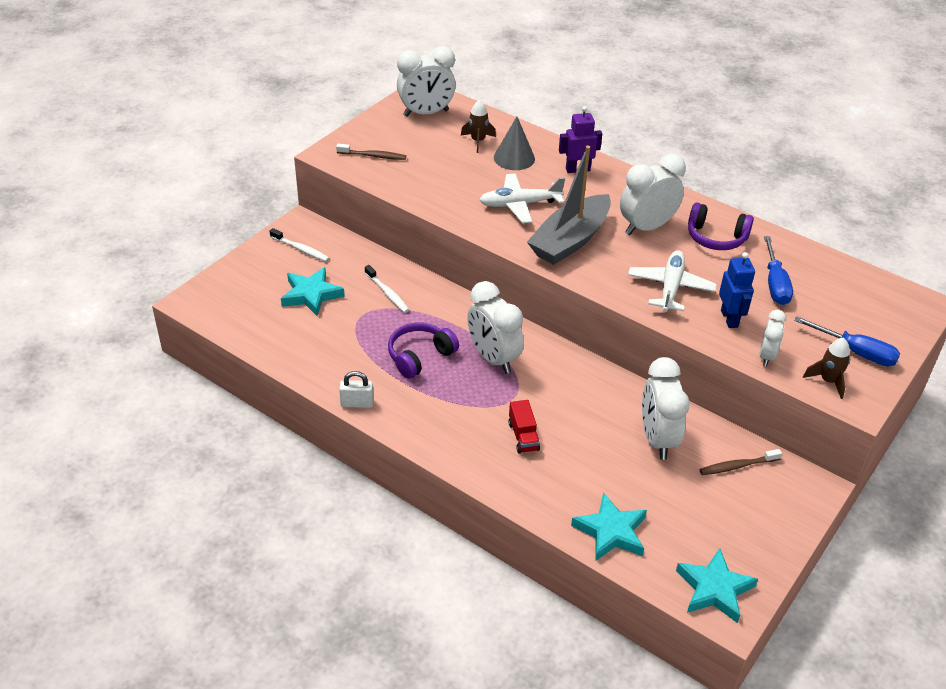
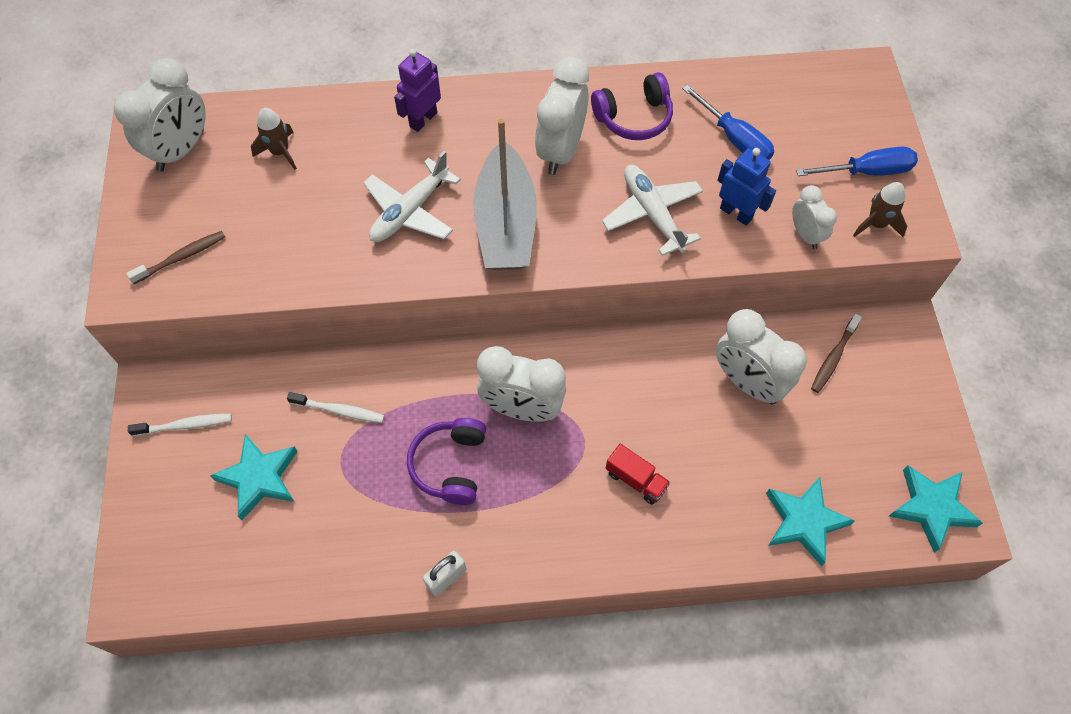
camera: 40 degrees left, 20 degrees up
grey cone [494,116,535,170] -> none

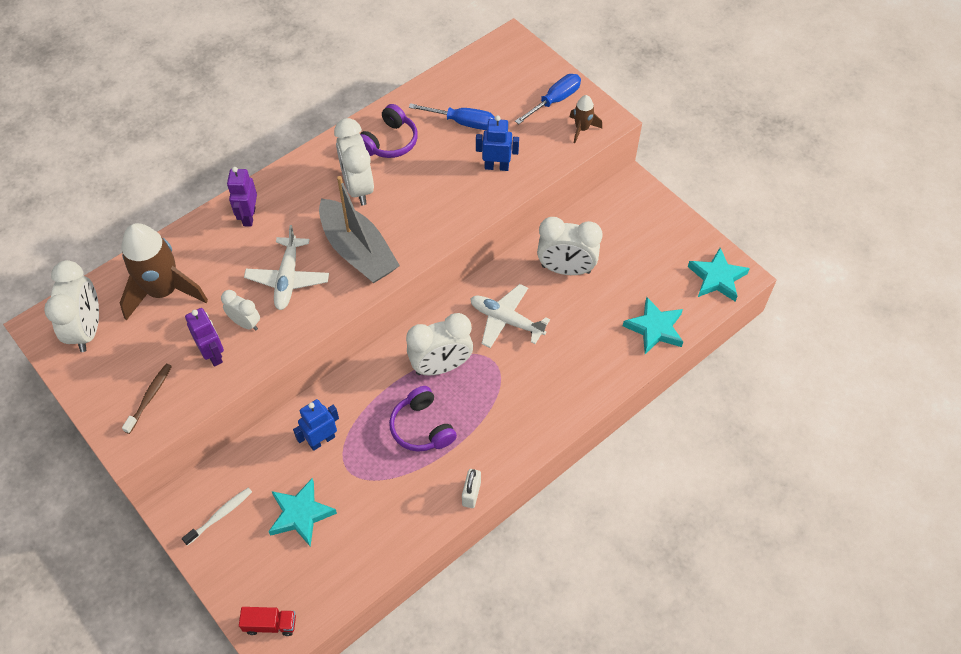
camera: 35 degrees left, 5 degrees down
brown rocket [251,108,297,170] -> brown rocket [120,223,208,321], size x2.08
white toothbrush [287,392,384,423] -> blue robot [293,399,339,451]
white plane [602,165,703,256] -> white plane moved to [470,284,550,348]
red truck [606,444,670,505] -> red truck moved to [239,607,296,636]
white clock [792,185,837,249] -> white clock moved to [221,290,260,331]
brown toothbrush [811,314,862,393] -> none
none -> purple robot [185,308,224,367]

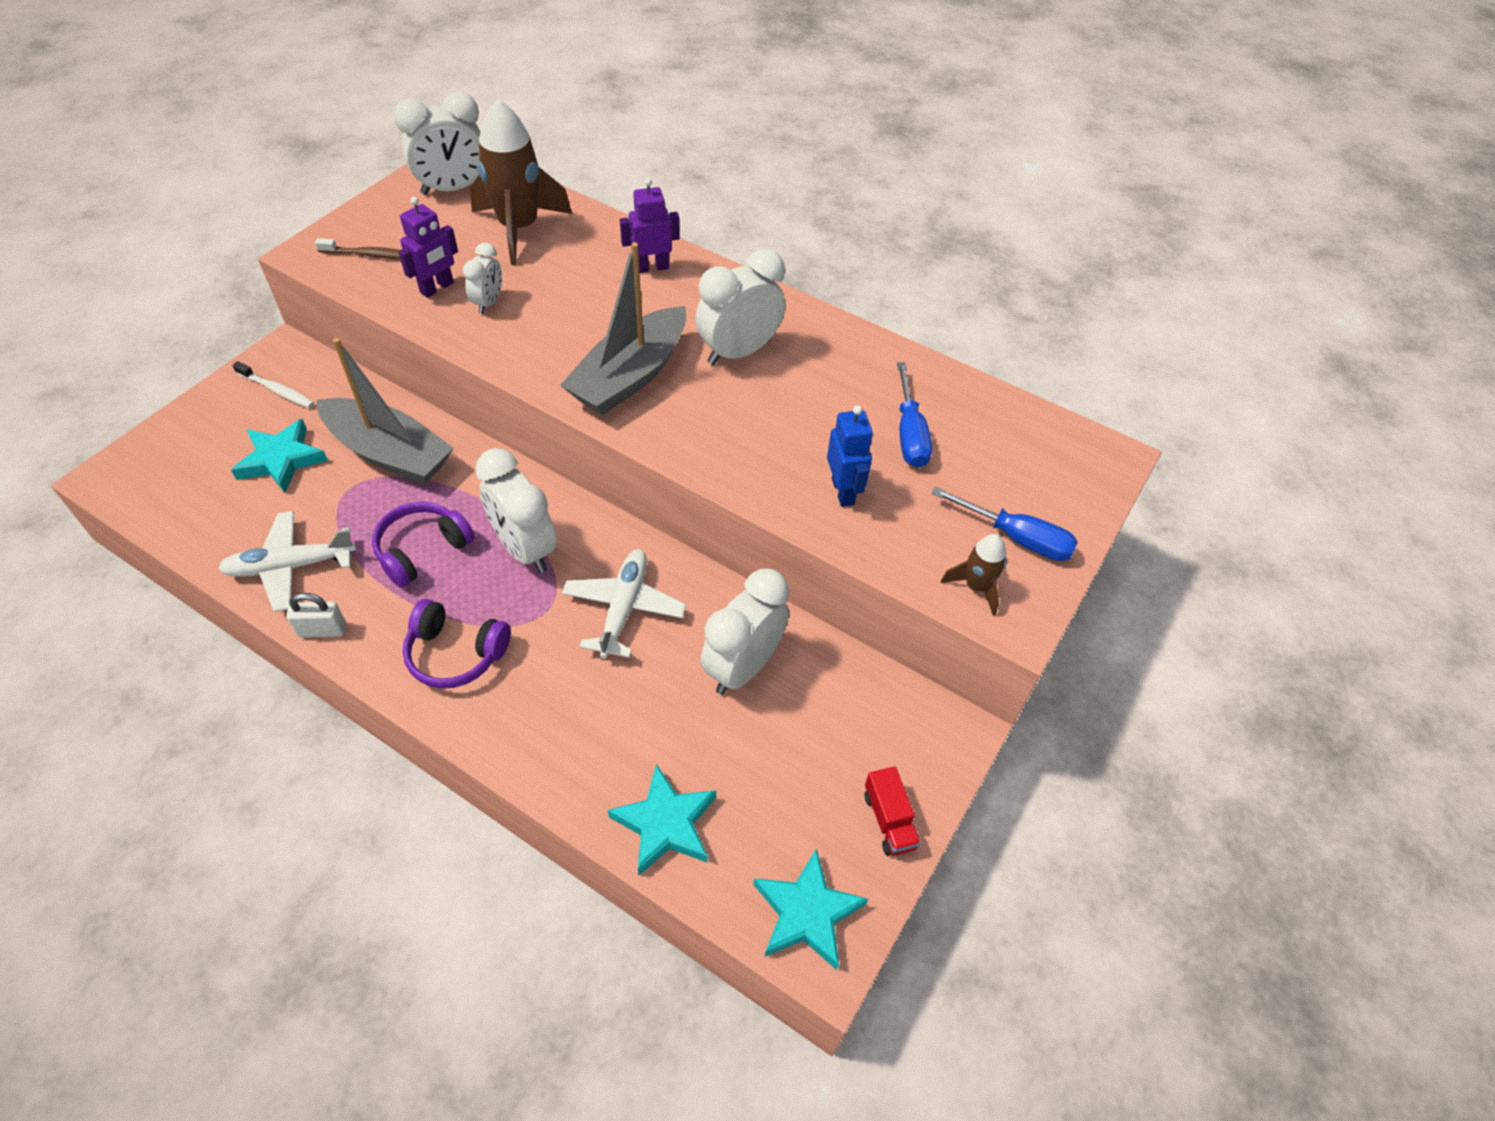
camera: 70 degrees right, 5 degrees down
red truck [239,607,296,636] -> red truck moved to [865,766,921,856]
white plane [244,225,329,310] -> white plane moved to [218,511,356,612]
blue robot [293,399,339,451] -> grey boat [317,338,454,484]
purple headphones [360,104,418,158] -> purple headphones moved to [403,599,511,689]
white clock [537,217,602,275] -> white clock turned 45 degrees clockwise [700,569,789,695]

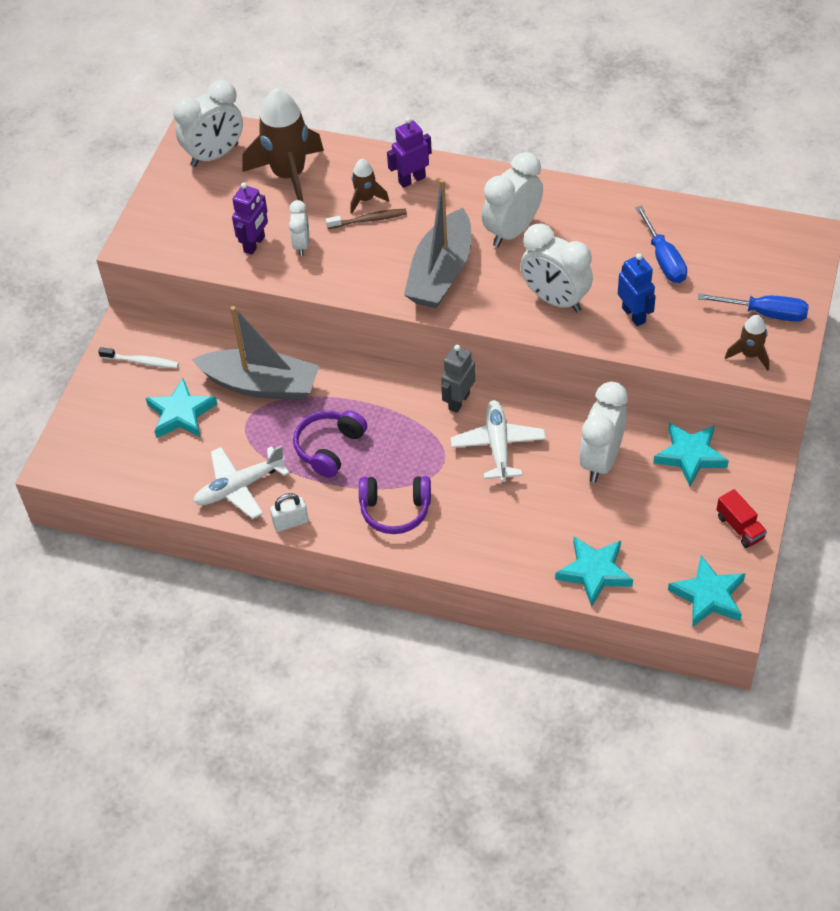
camera: 10 degrees left, 0 degrees up
brown toothbrush [315,238,400,259] -> brown toothbrush moved to [326,209,407,229]
white clock [475,448,557,573] -> white clock moved to [520,224,593,312]
none -> brown rocket [350,159,389,214]
none -> grey robot [441,345,475,413]
none -> turquoise star [653,423,729,487]

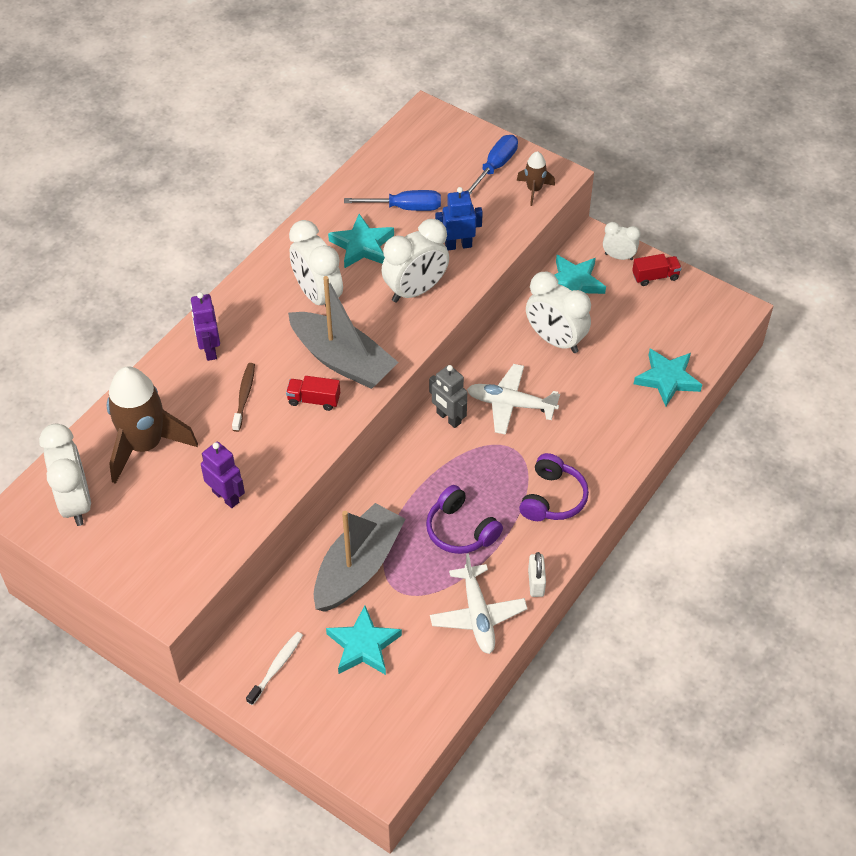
camera: 75 degrees left, 0 degrees up
white clock [289,200,309,256] -> white clock moved to [603,222,641,260]
brown rocket [350,159,389,214] -> none
turquoise star [668,556,746,627] -> turquoise star moved to [328,214,394,268]
none -> red truck [286,376,340,411]

